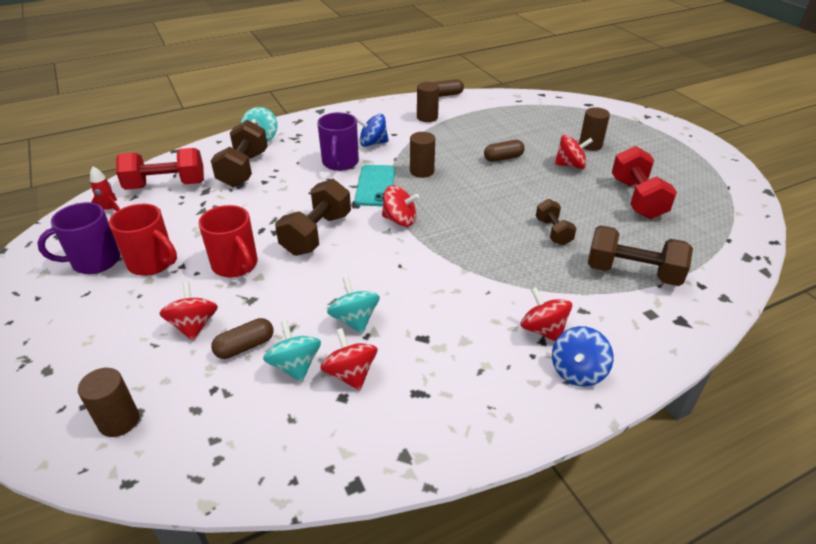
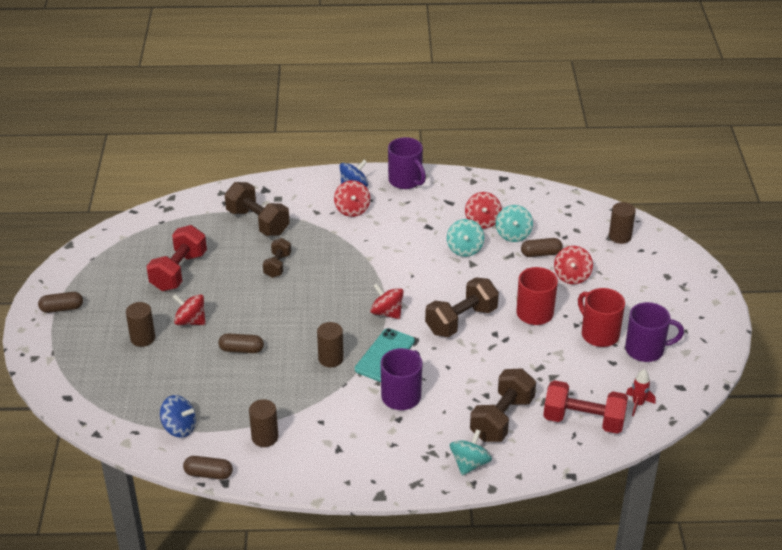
camera: 155 degrees left, 0 degrees up
blue spinning top [356,114,389,147] -> blue spinning top moved to [160,395,196,438]
none -> brown capsule [38,292,83,313]
none -> purple mug [388,137,426,189]

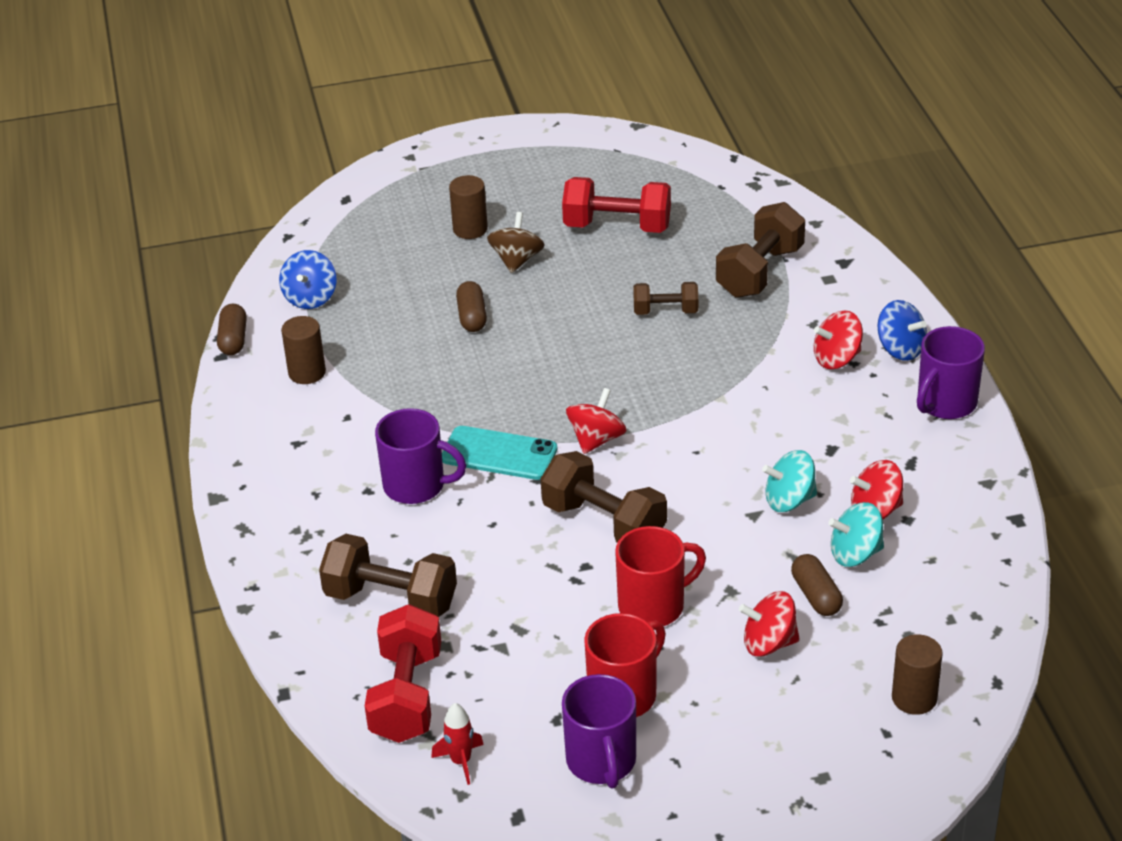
camera: 80 degrees right, 0 degrees up
brown capsule [38,292,83,313] -> none
red spinning top [173,294,206,325] -> brown spinning top [487,212,545,273]
brown cylinder [317,322,344,367] -> none
turquoise spinning top [450,429,492,476] -> none

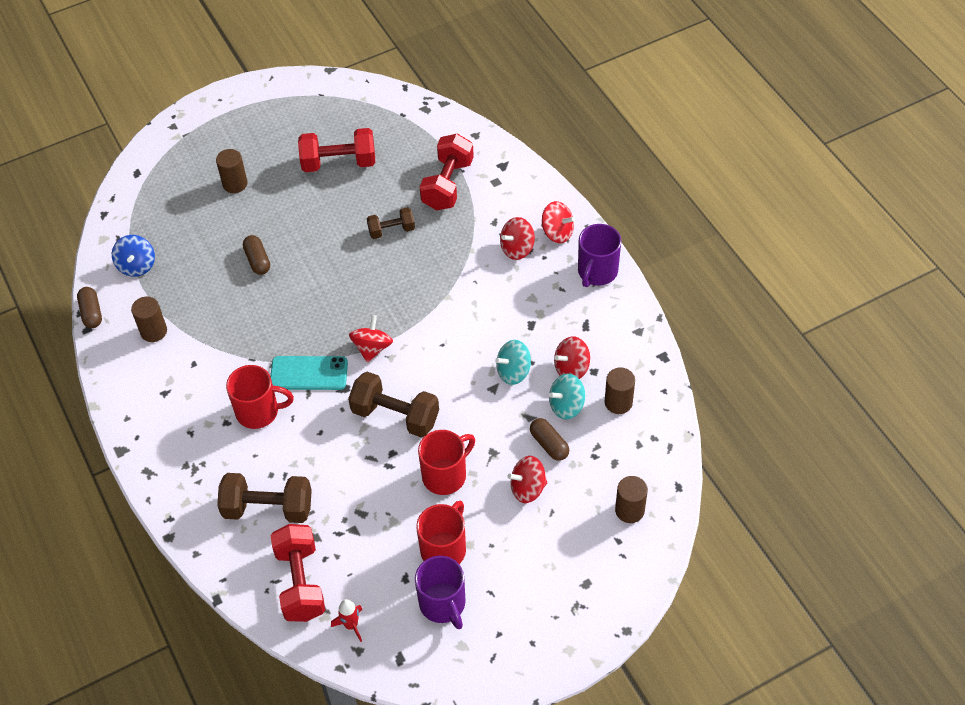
camera: 15 degrees left, 15 degrees up
purple mug [375,408,466,504] -> red mug [226,365,294,429]
brown spinning top [487,212,545,273] -> none
brown dumbbell [716,202,805,298] -> red dumbbell [420,133,474,210]
blue spinning top [878,300,927,361] -> red spinning top [541,201,575,243]
none -> brown cylinder [605,367,635,414]

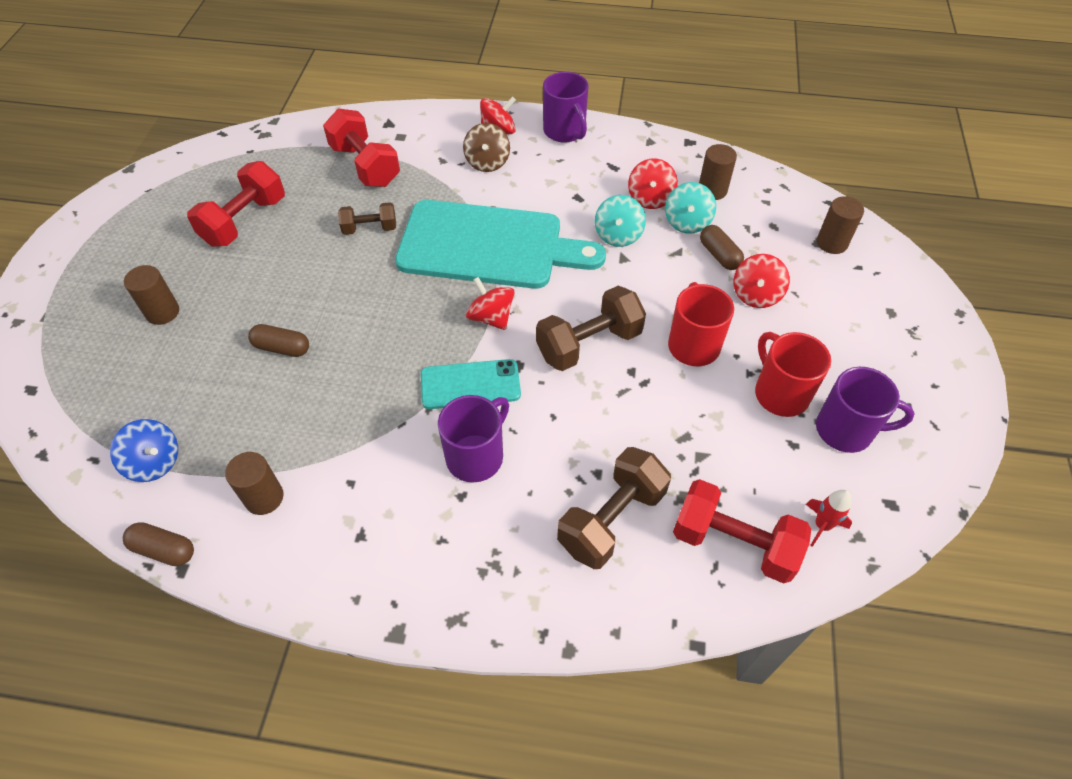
camera: 55 degrees left, 0 degrees up
red mug [226,365,294,429] -> purple mug [438,395,509,483]
turquoise phone [270,356,348,390] -> turquoise phone turned 45 degrees clockwise [421,359,521,409]
brown dumbbell [367,207,415,239] -> brown dumbbell turned 60 degrees clockwise [338,202,396,235]
red spinning top [500,217,535,260] -> brown spinning top [463,123,510,172]
brown capsule [530,418,569,461] -> brown capsule turned 60 degrees clockwise [700,225,744,270]
none -> turquoise cutting board [395,200,606,289]

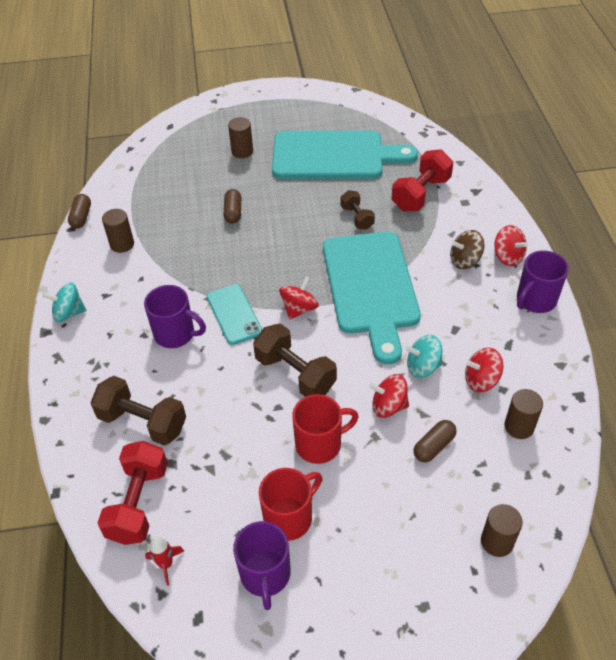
camera: 75 degrees right, 5 degrees down
blue spinning top [110,419,178,482] -> none
red dumbbell [187,161,285,247] -> turquoise cutting board [272,131,418,179]
turquoise spinning top [665,182,716,234] -> turquoise spinning top moved to [42,282,86,322]
red spinning top [734,254,790,308] -> red spinning top moved to [369,374,409,418]

